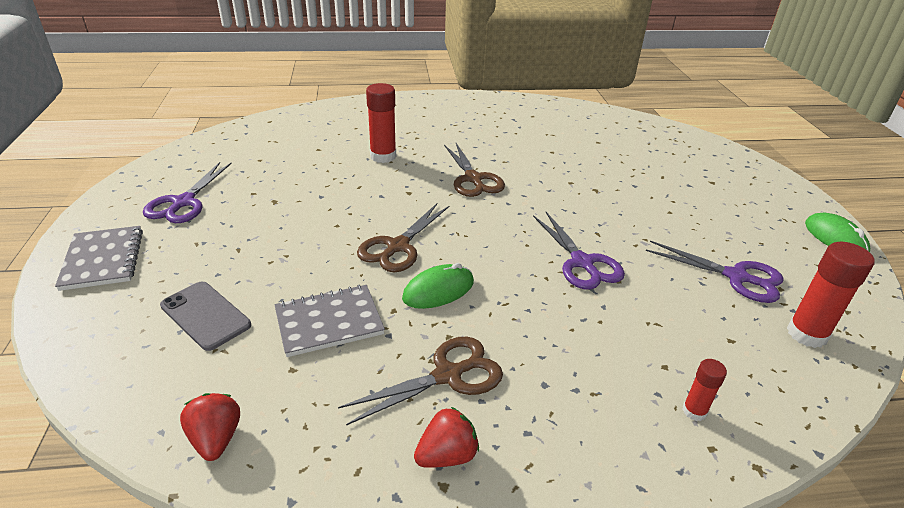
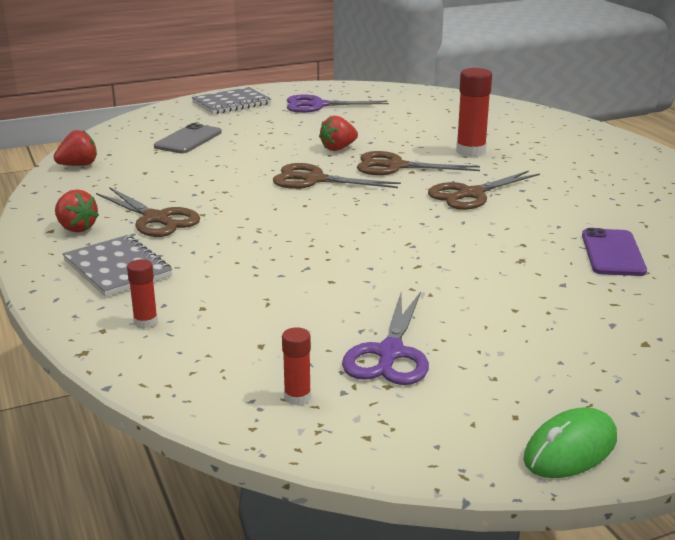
camera: 75 degrees right, 10 degrees down
grey notebook [274,285,385,357] -> grey notebook moved to [63,235,173,297]
green mouse [402,263,474,309] -> none
purple scissors [533,212,625,290] -> none
red glue stick [787,242,875,348] -> red glue stick [282,327,311,405], size x0.55
none -> red strawberry [319,116,358,151]
none -> brown scissors [357,151,480,175]
none -> purple phone [582,228,647,276]

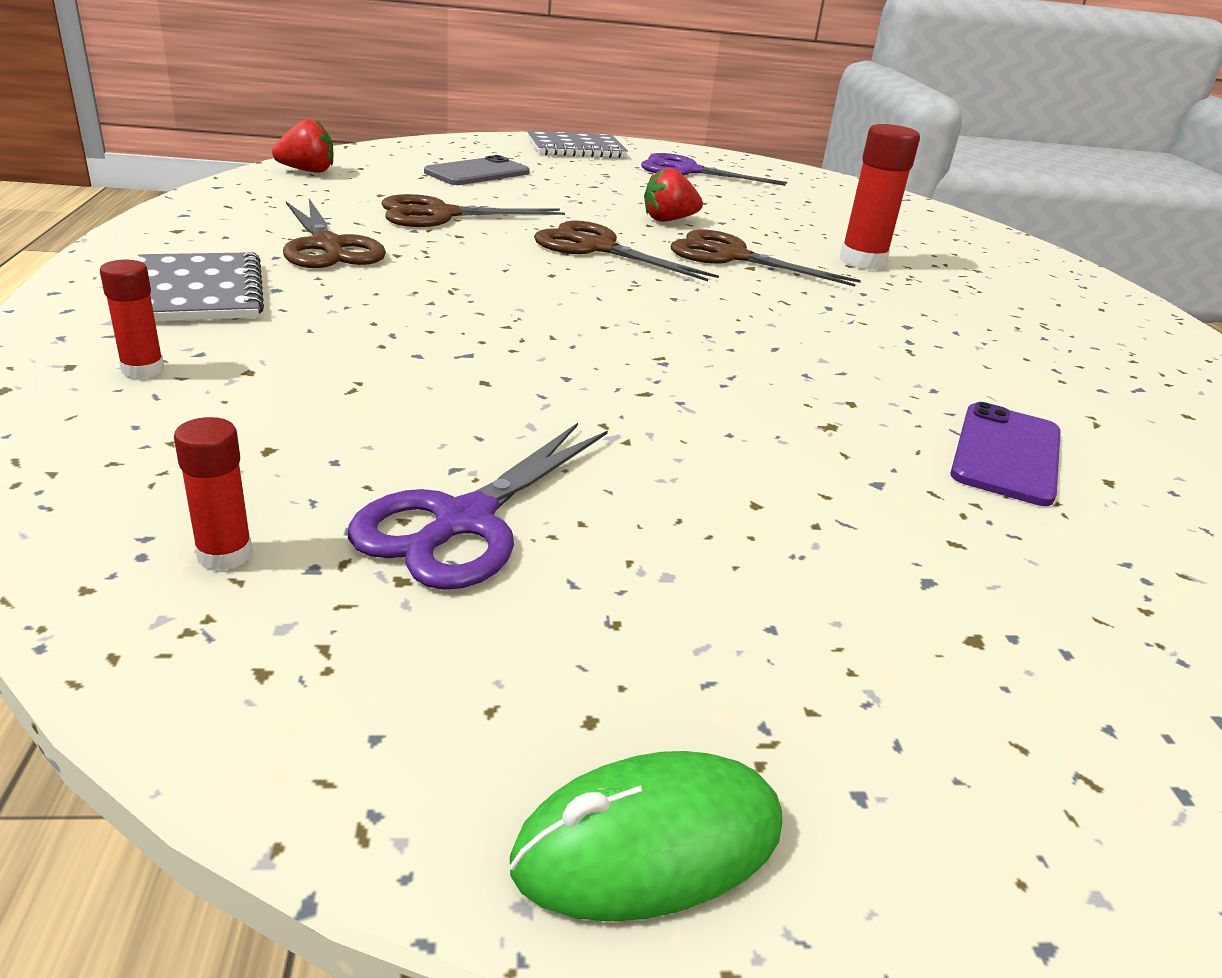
camera: 15 degrees right, 5 degrees up
red strawberry [55,189,99,232] -> none
brown scissors [428,171,540,210] -> brown scissors moved to [381,194,565,227]

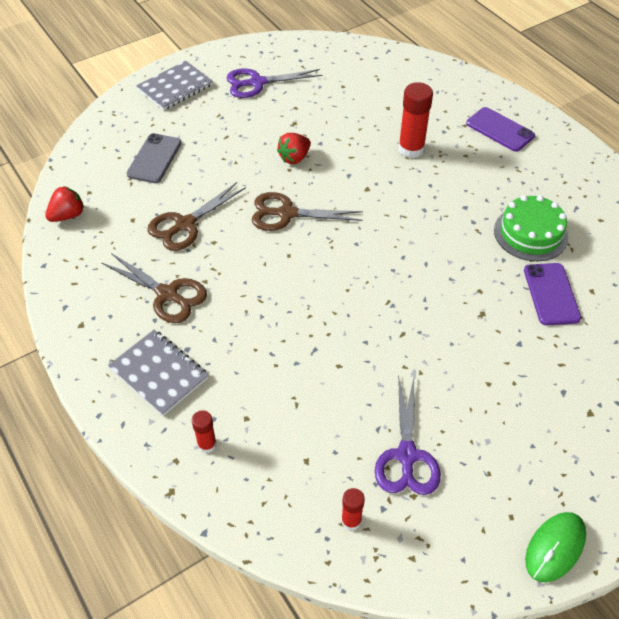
camera: 25 degrees left, 20 degrees up
brown scissors [671,229,861,287] -> none
none -> purple phone [466,107,535,152]
none -> green cake [494,195,568,261]

